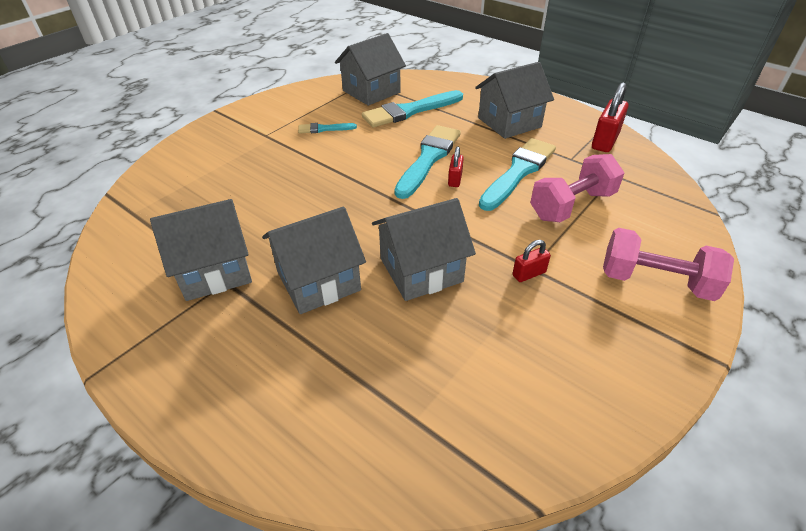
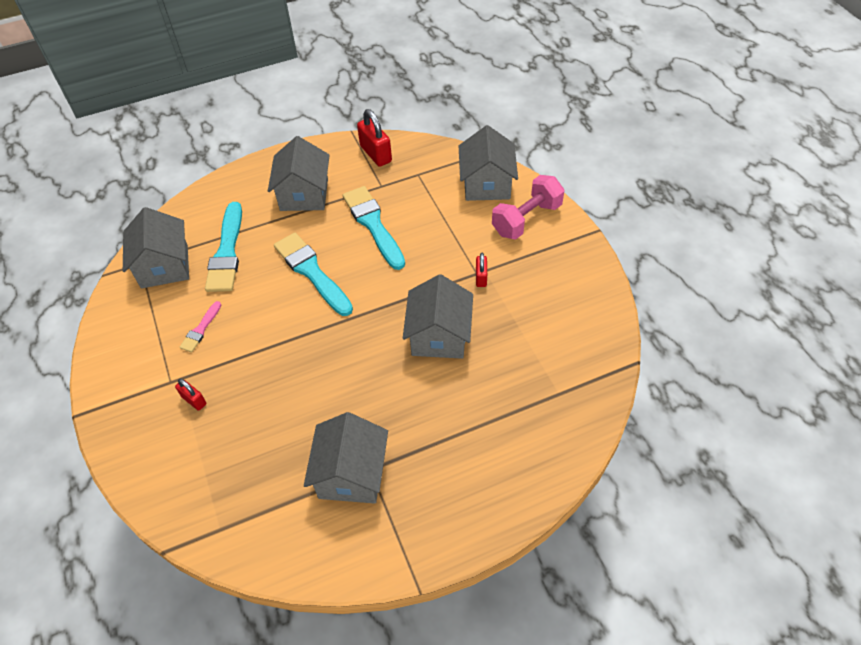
camera: 60 degrees left, 10 degrees up
grey house [262,207,366,314] -> grey house moved to [459,125,518,201]
turquoise brush [298,123,357,134] -> pink brush [180,301,221,352]
red padlock [448,146,464,187] -> red padlock moved to [175,379,207,411]
pink dumbbell [530,154,624,222] -> none

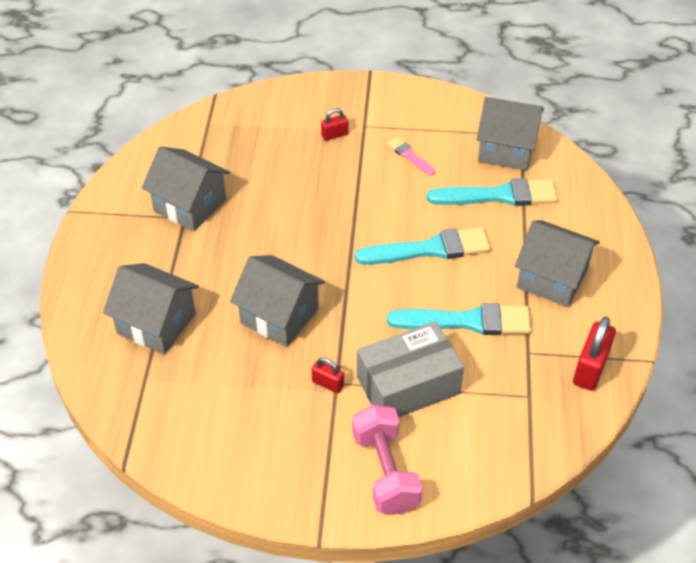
camera: 115 degrees right, 5 degrees down
turquoise brush [205,202,242,292] -> turquoise brush turned 150 degrees clockwise [427,178,558,206]
red padlock [357,109,392,167] -> red padlock turned 60 degrees counterclockwise [573,316,616,391]
grey house [459,125,518,201] -> grey house moved to [103,263,199,354]
none -> grey box [357,321,464,417]

